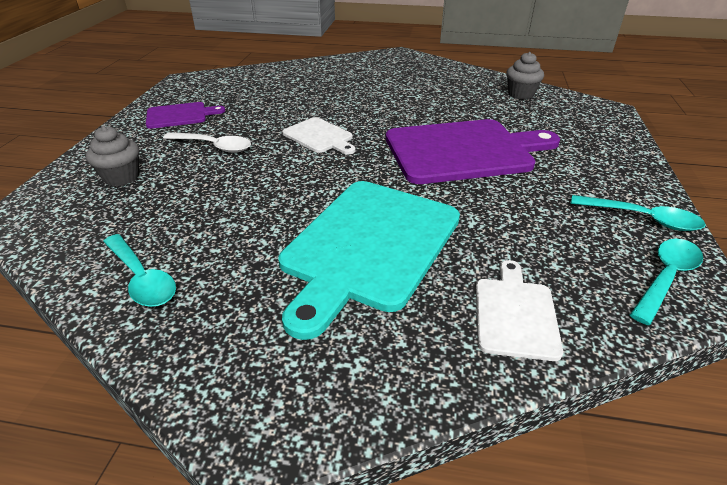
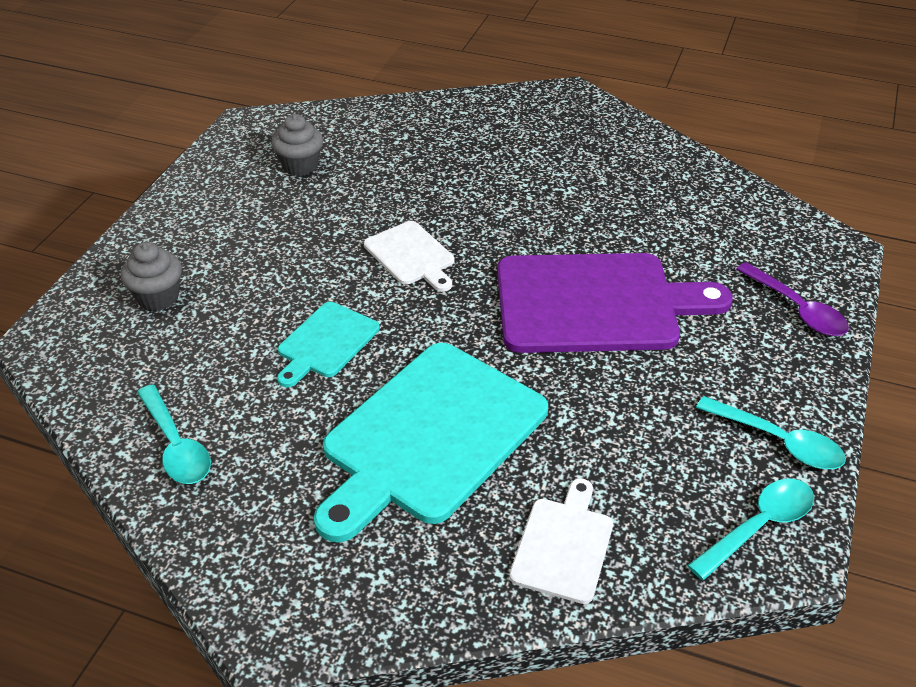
camera: 10 degrees right, 5 degrees up
purple cutting board [146,102,225,129] -> none
white spoon [163,132,251,153] -> none
grey cupcake [506,52,544,99] -> grey cupcake moved to [271,114,323,176]
none -> turquoise cutting board [277,302,380,387]
none -> purple spoon [736,262,849,336]

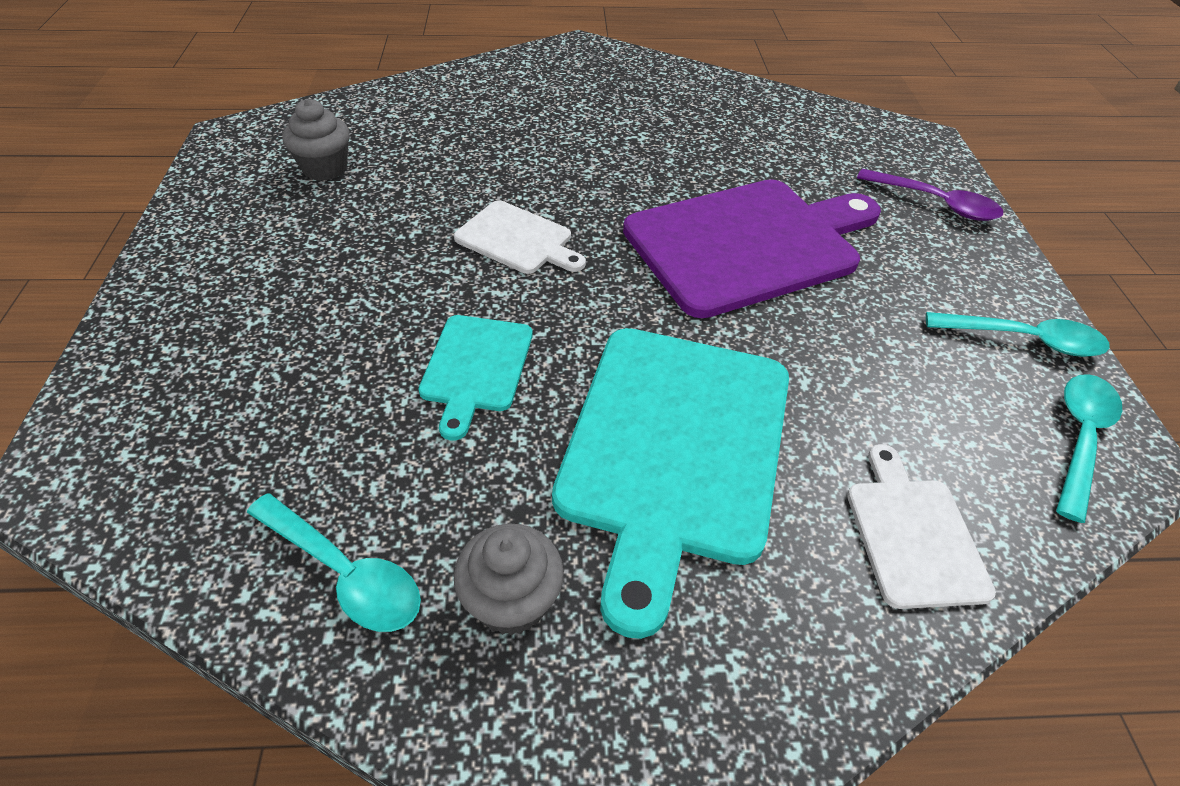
camera: 25 degrees left, 5 degrees up
grey cupcake [121,242,182,311] -> grey cupcake moved to [454,524,564,636]

